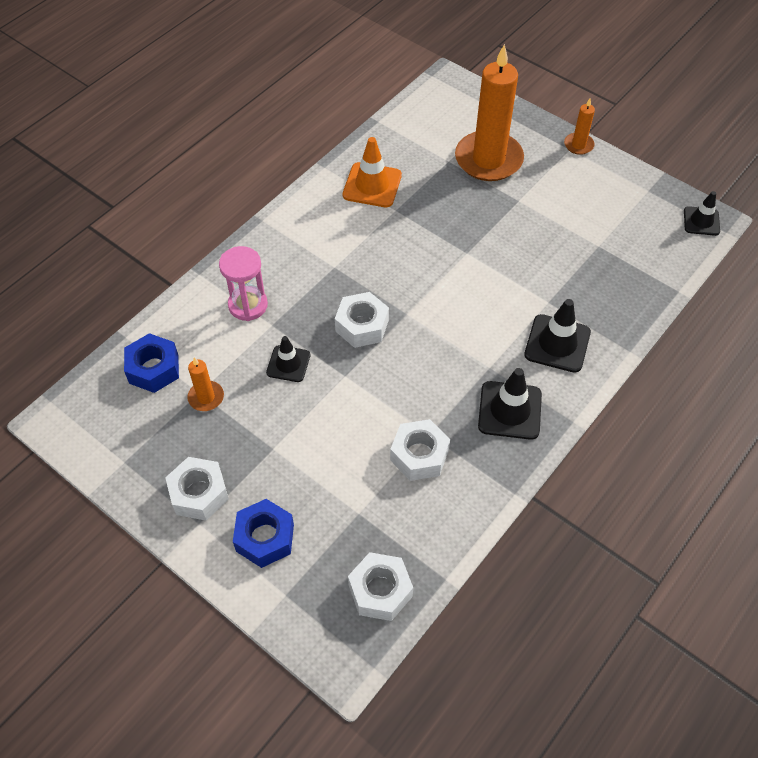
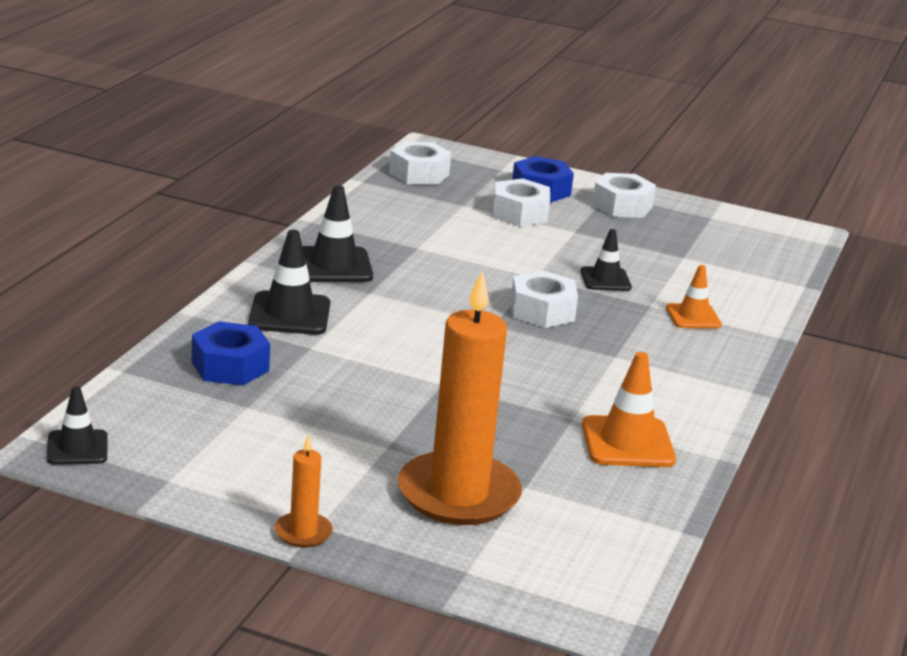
camera: 160 degrees right, 30 degrees down
blue nut [124,333,179,393] -> blue nut moved to [192,322,270,385]
orange candle [187,357,224,411] -> none
pink hourglass [219,246,268,321] -> orange traffic cone [666,265,722,328]
white nut [390,419,450,481] -> white nut moved to [493,178,550,226]

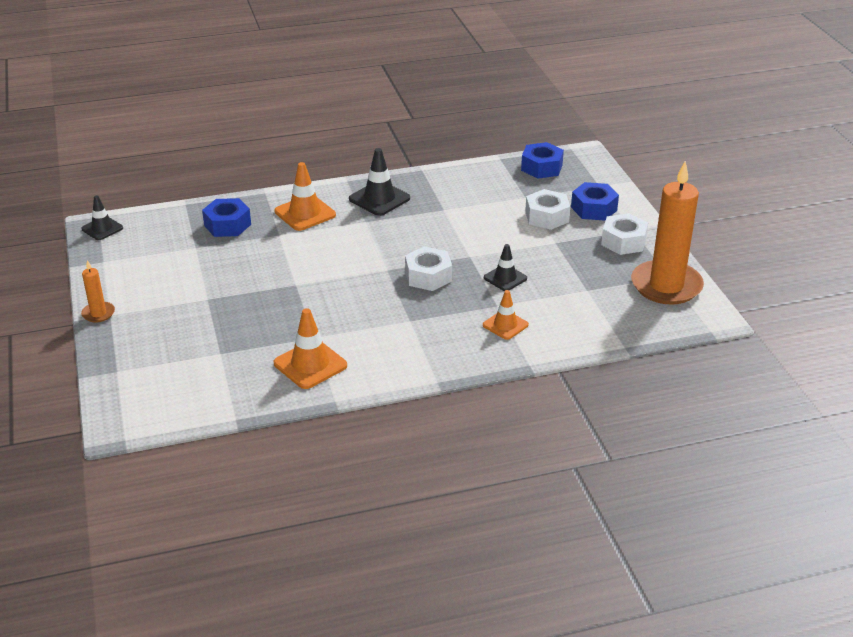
camera: 55 degrees right, 10 degrees up
black traffic cone [248,230,330,335] -> orange traffic cone [274,162,336,231]
white nut [389,141,451,185] -> blue nut [521,142,564,179]
orange candle [398,271,522,525] -> orange candle moved to [631,161,704,305]

